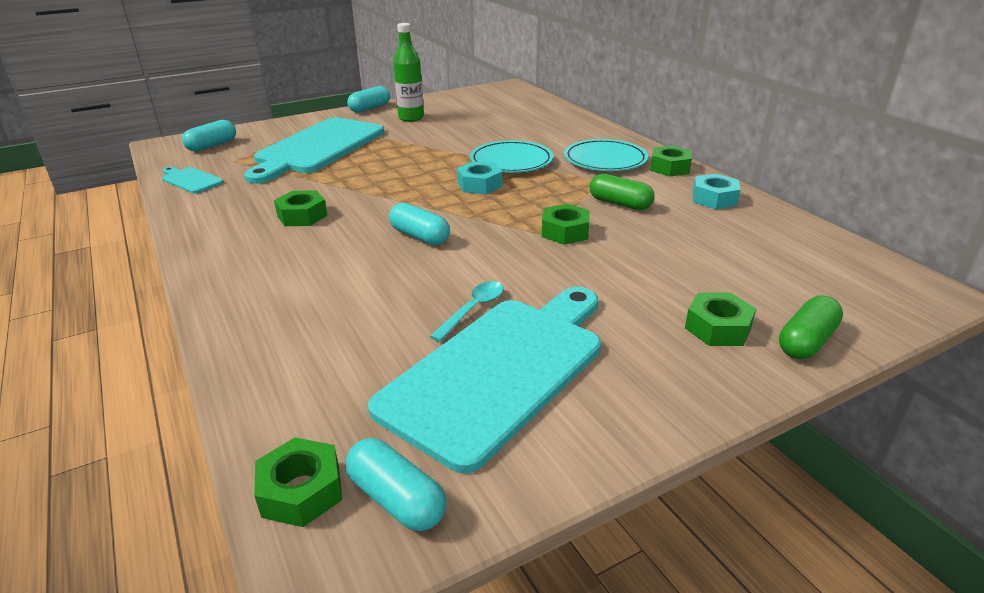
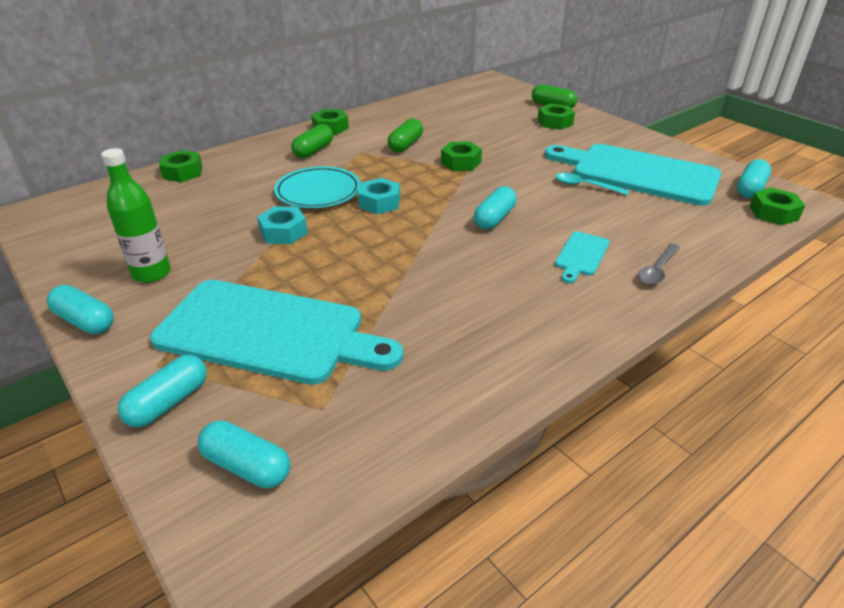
camera: 100 degrees left, 5 degrees up
turquoise cutting board [162,167,223,194] -> turquoise cutting board moved to [555,231,610,283]
green nut [274,190,327,226] -> green nut moved to [159,150,202,182]
turquoise plate [564,139,648,171] -> green capsule [291,124,333,158]
turquoise nut [693,174,741,209] -> turquoise nut moved to [257,206,308,244]
none -> turquoise capsule [118,355,207,428]
none -> grey spoon [638,244,680,285]

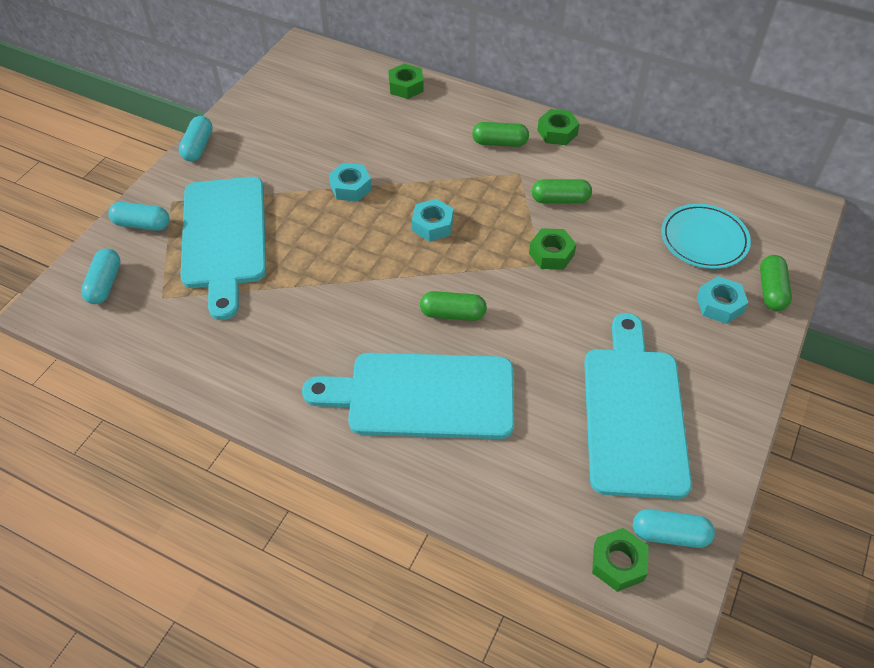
camera: 65 degrees right, 15 degrees up
green bottle [101,148,171,283] -> none
turquoise plate [274,166,361,208] -> turquoise plate moved to [661,204,751,269]
turquoise capsule [474,186,517,229] -> green capsule [420,291,487,321]
green nut [537,104,575,130] -> turquoise nut [697,276,749,324]
turquoise cutting board [555,231,610,283] -> turquoise cutting board [302,353,514,439], size x2.35
turquoise spoon [556,173,629,195] -> none
grey spoon [638,244,680,285] -> none

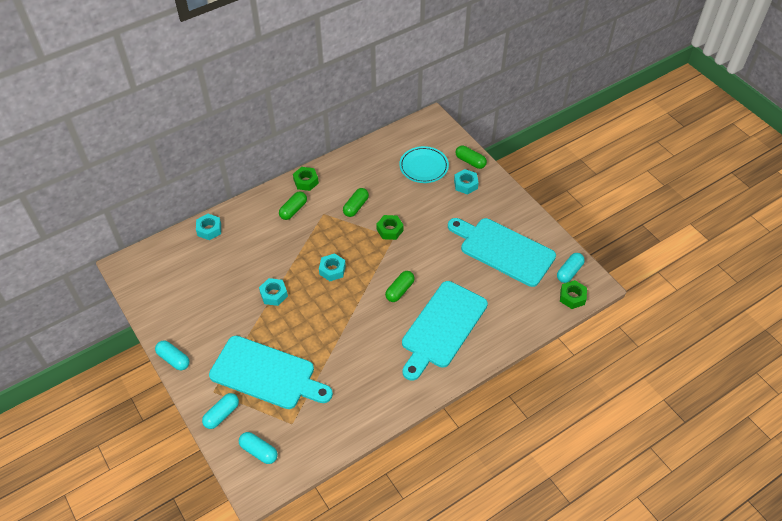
camera: 60 degrees left, 0 degrees up
green nut [388,64,424,99] -> turquoise nut [196,214,221,240]

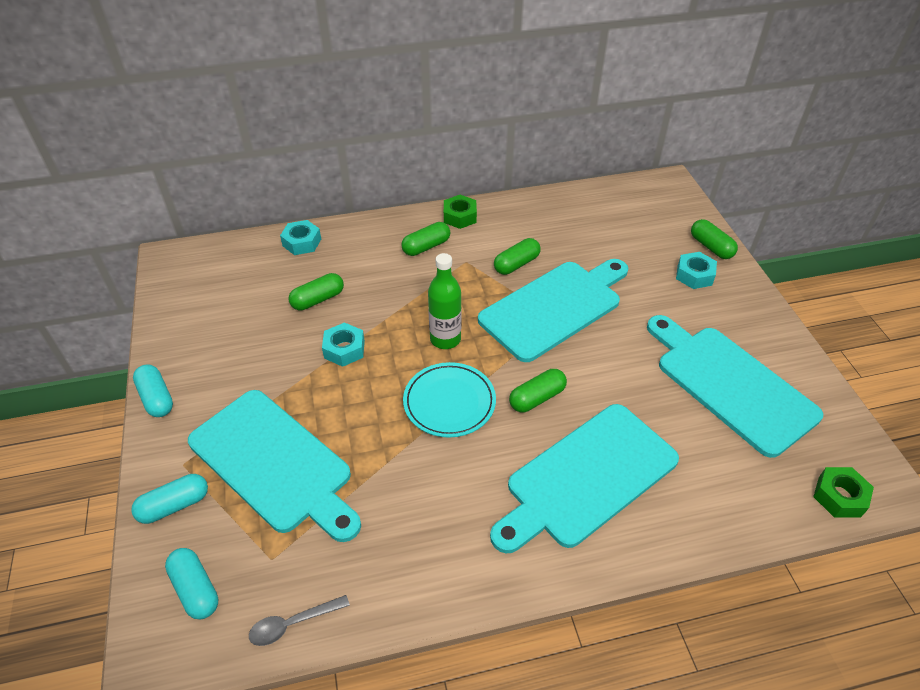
camera: 20 degrees right, 5 degrees down
turquoise nut [319,253,346,281] -> green bottle [428,253,461,349]
green nut [377,215,404,240] -> turquoise cutting board [478,259,628,362]
turquoise plate [399,146,449,183] -> turquoise plate moved to [403,362,496,438]
turquoise capsule [557,253,585,283] -> none
none -> grey spoon [249,595,350,646]
none -> green capsule [289,273,344,310]

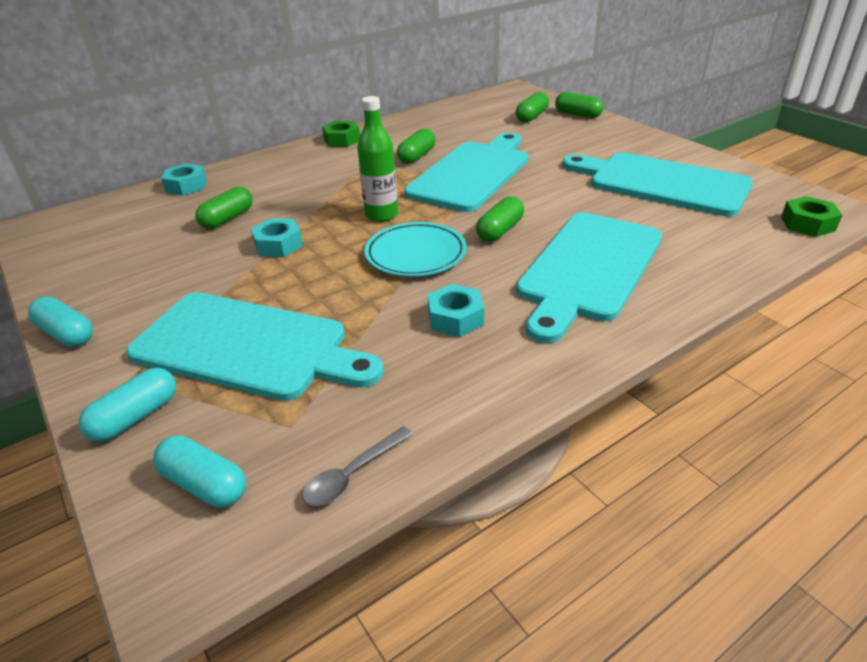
camera: 20 degrees left, 10 degrees down
green capsule [401,222,450,256] -> green capsule moved to [516,92,549,122]
turquoise nut [676,252,717,289] -> turquoise nut moved to [428,284,484,337]

